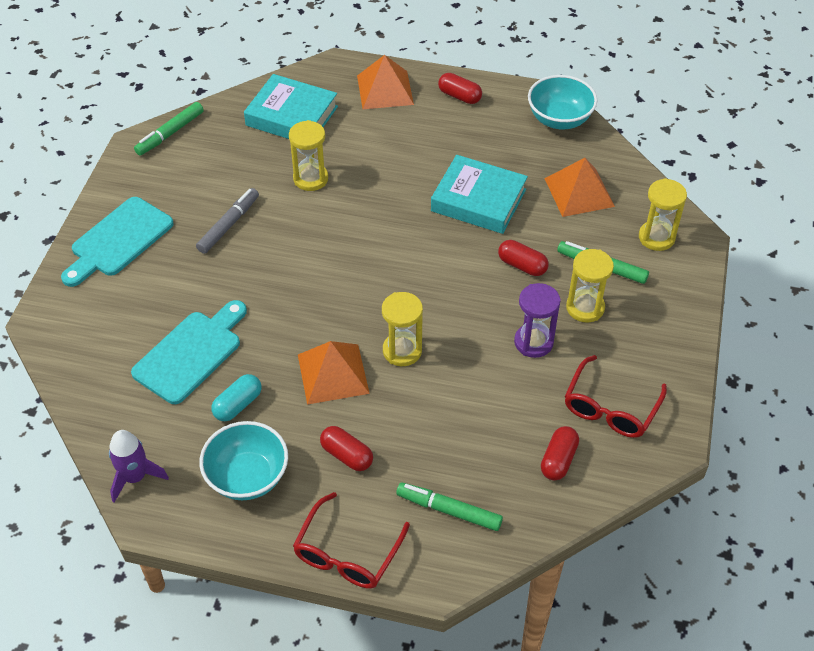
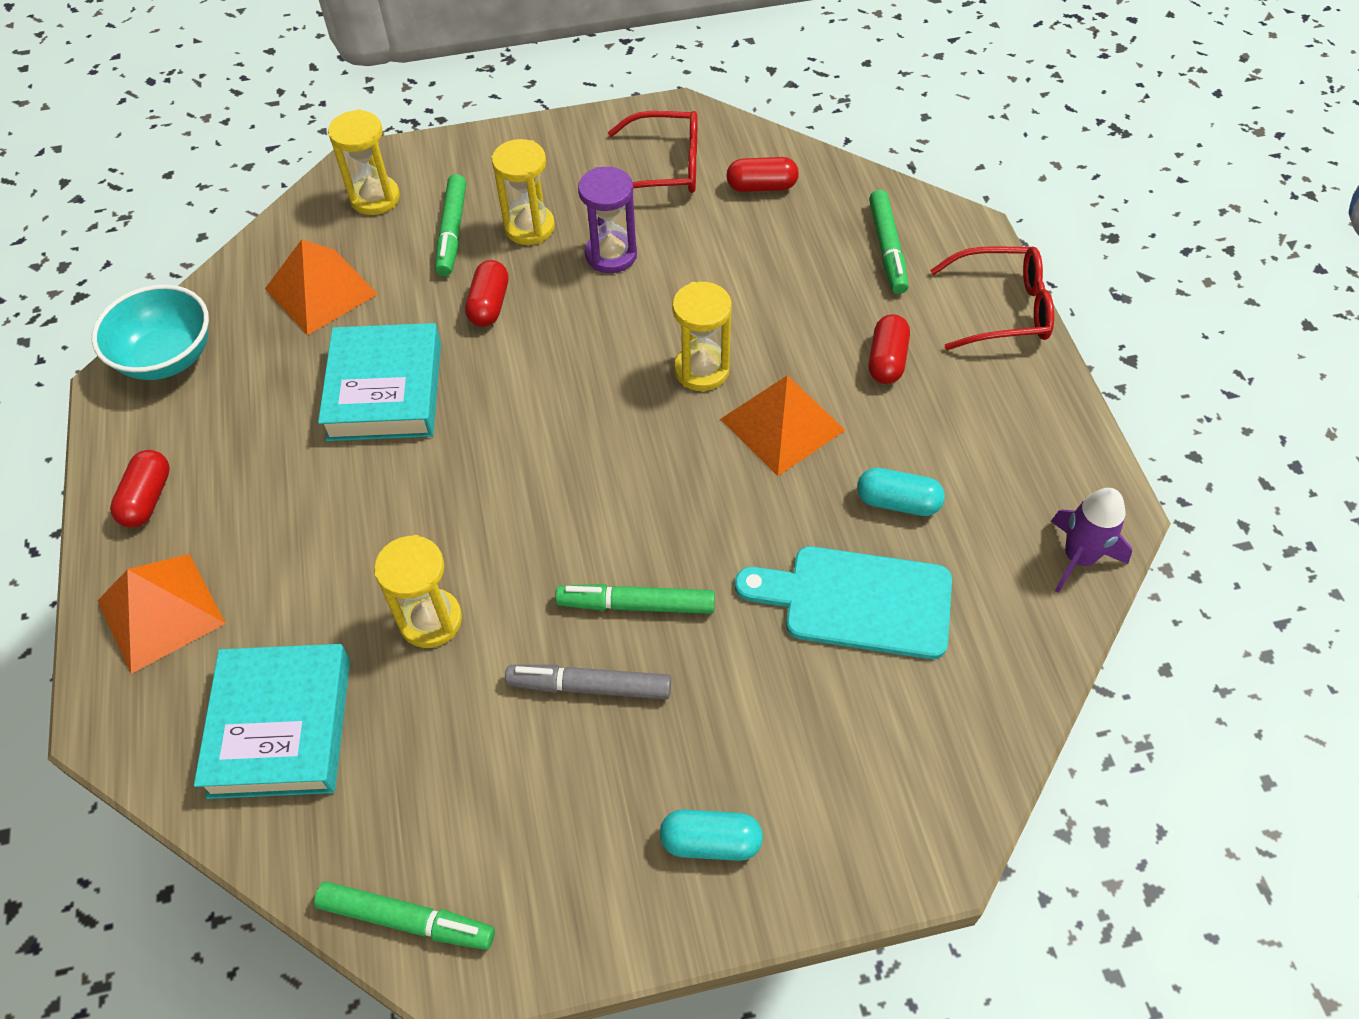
camera: 115 degrees left, 5 degrees up
turquoise cutting board [61,197,174,287] -> turquoise capsule [660,809,763,861]
turquoise bowl [199,421,288,500] -> none
none -> green marker [555,584,715,614]

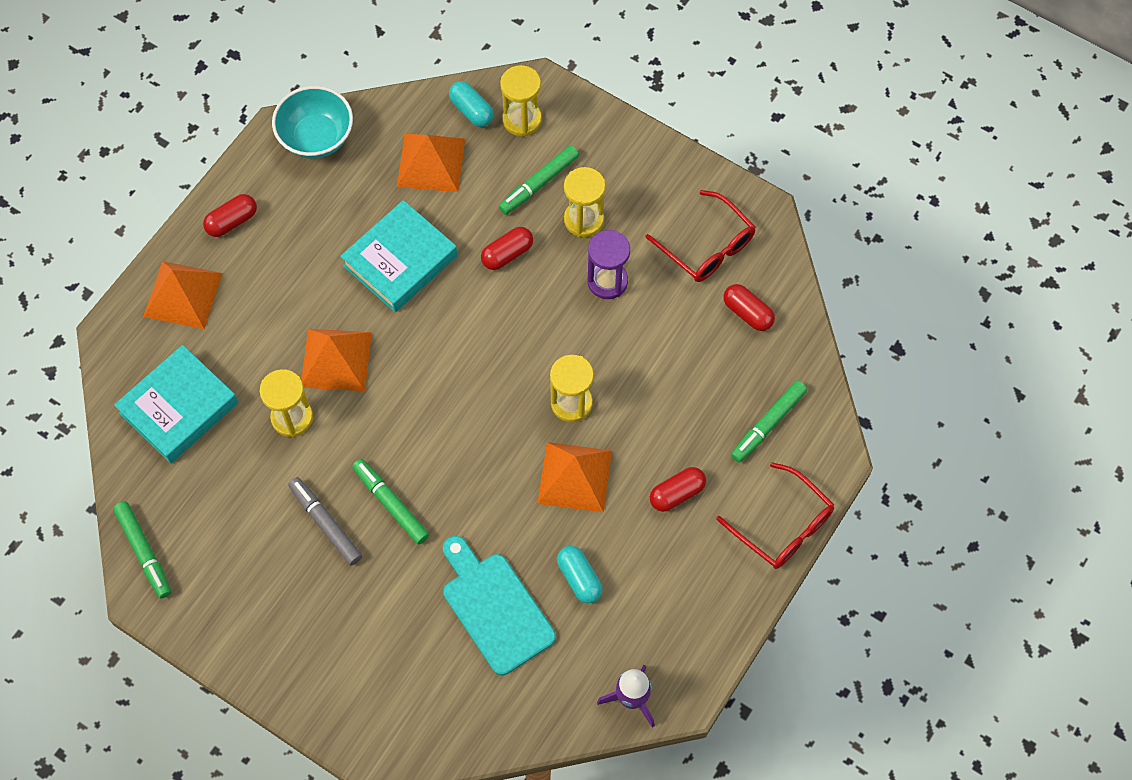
camera: 45 degrees right, 10 degrees up
turquoise capsule [660,809,763,861] -> turquoise capsule moved to [449,81,494,127]
none -> orange pyramid [301,329,372,391]

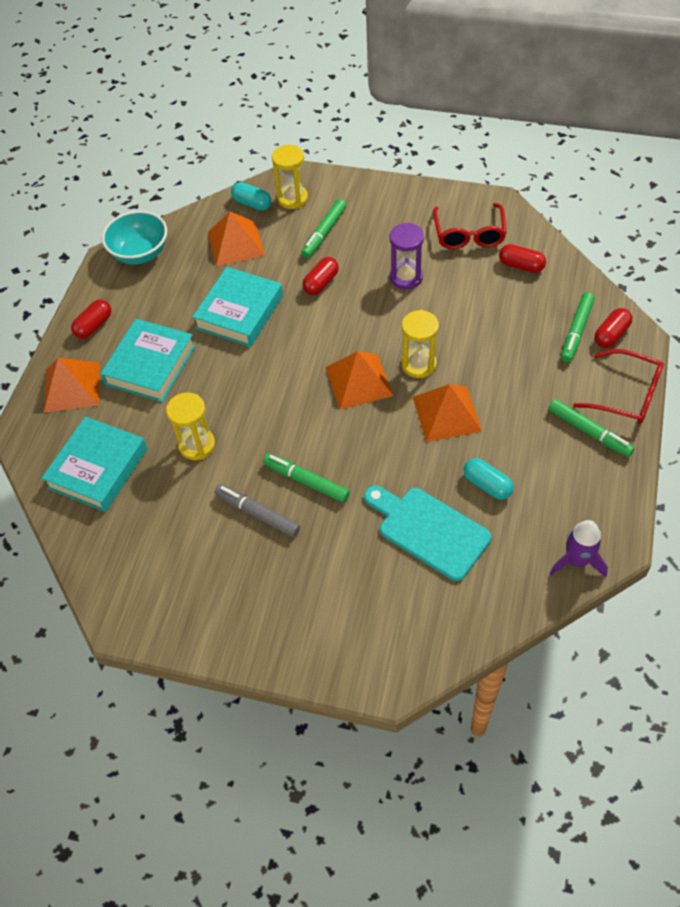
camera: 15 degrees left, 10 degrees down
green marker [113,501,171,598] -> green marker moved to [548,399,635,457]
orange pyramid [301,329,372,391] -> orange pyramid moved to [325,351,394,410]
yellow hourglass [564,167,606,237] -> none
red glasses [645,190,756,282] -> red glasses turned 60 degrees clockwise [433,203,507,249]
red capsule [650,467,706,512] -> red capsule moved to [594,308,632,348]
none -> turquoise book [100,319,196,402]

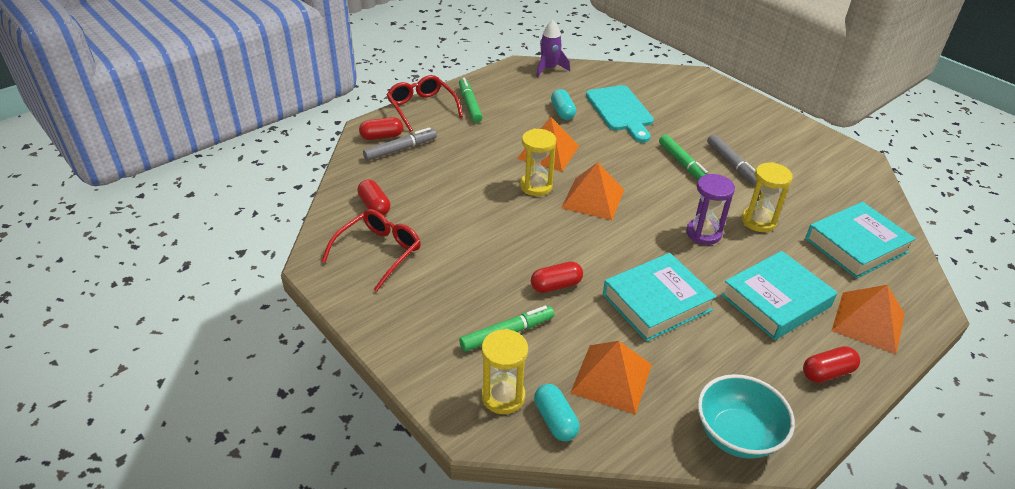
camera: 150 degrees left, 15 degrees down
purple hourglass [389,223,424,290] -> purple hourglass moved to [686,174,735,245]
green marker [561,292,595,363] -> grey marker [363,127,437,161]

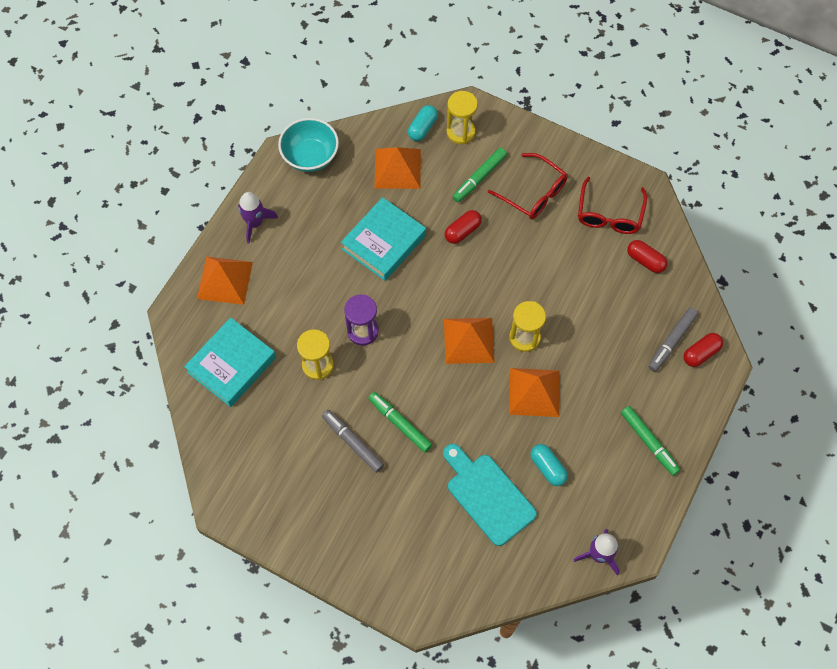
camera: 160 degrees right, 25 degrees up
red glasses [387,75,463,132] -> red glasses moved to [488,153,568,219]
turquoise capsule [534,384,579,441] -> turquoise capsule turned 75 degrees clockwise [408,105,438,141]
turquoise book [721,251,838,340] -> none
red capsule [803,346,860,383] -> purple rocket [238,192,278,244]

